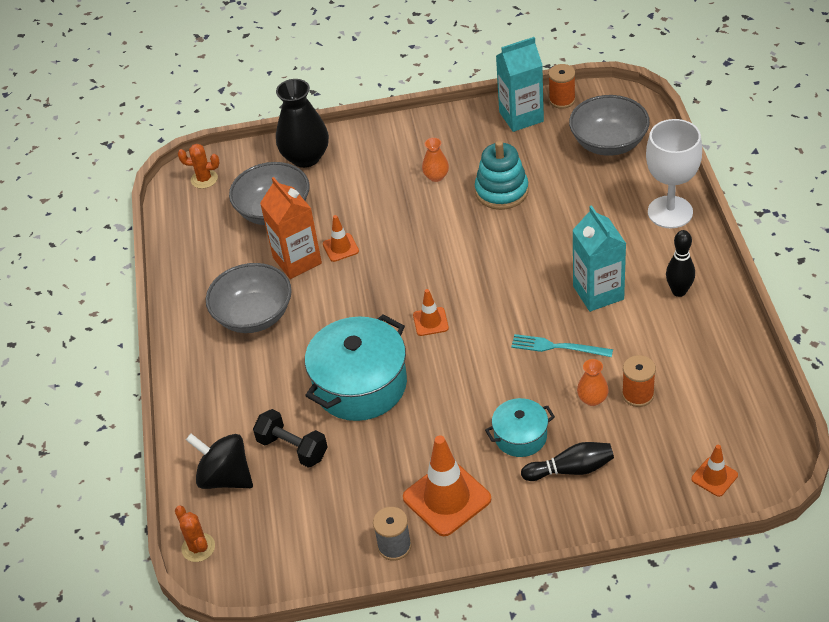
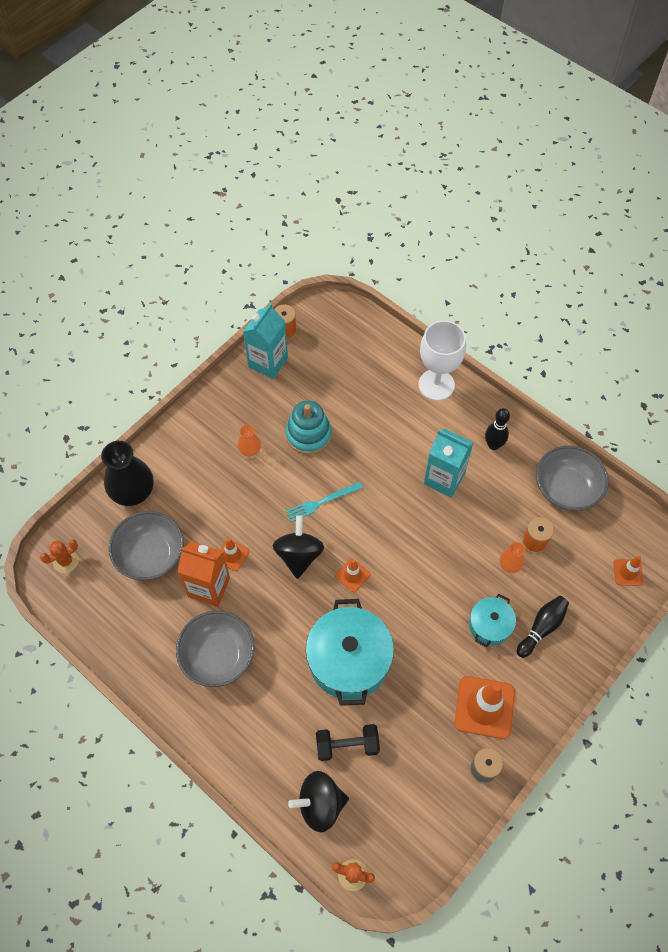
camera: 45 degrees left, 15 degrees up
turquoise fork [511,334,613,357] -> turquoise fork moved to [286,482,363,522]
grey bowl [569,95,650,156] -> grey bowl moved to [536,446,609,511]
none -> black spinning top [273,515,324,579]

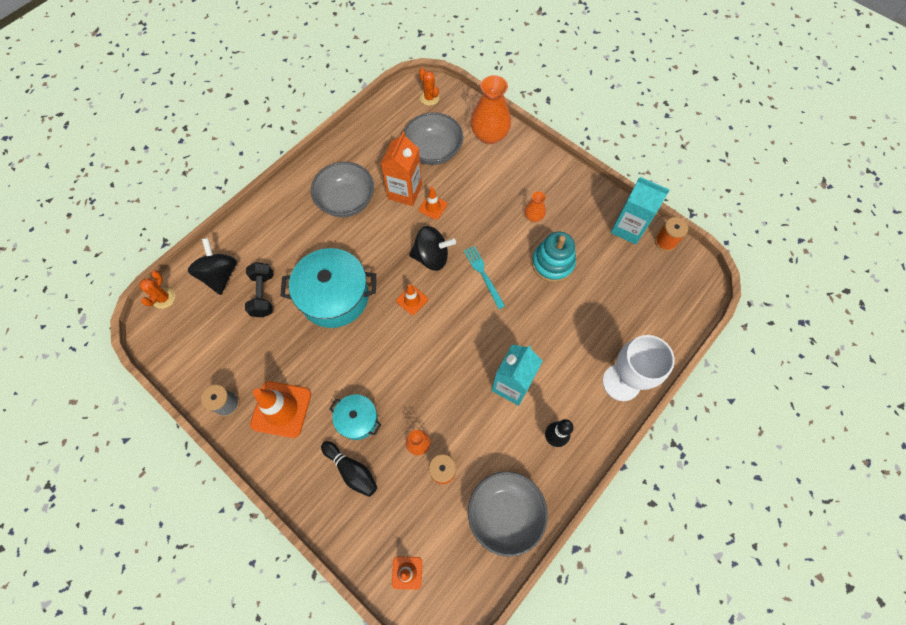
camera: 90 degrees right, 5 degrees up
black vase [101,441,154,506] -> orange vase [471,75,511,144]

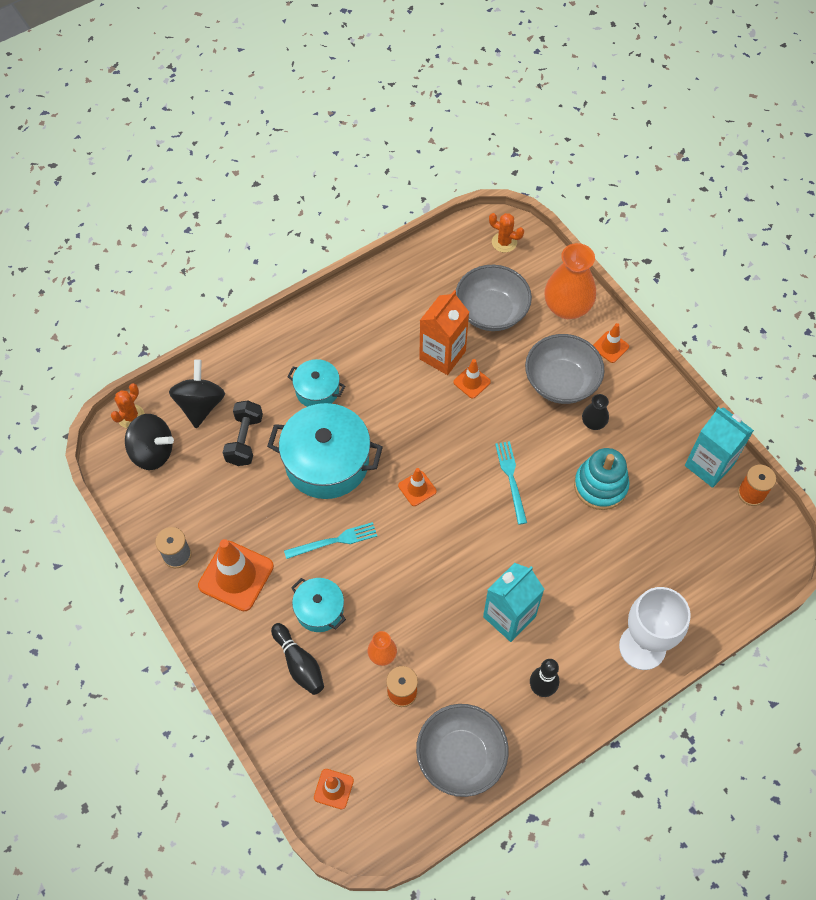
camera: 15 degrees right, 5 degrees down
grey bowl [311,162,374,217] -> grey bowl moved to [525,334,604,404]
black spinning top [409,226,456,271] -> black spinning top moved to [125,414,174,470]
orange cactus [419,68,440,106] -> orange cactus turned 45 degrees counterclockwise [489,213,524,252]
orange vase [525,191,546,222] -> black vase [582,394,609,430]
none -> turquoise fork [284,522,377,559]
none -> turquoise pot [287,359,345,407]
none -> orange traffic cone [593,323,629,363]

